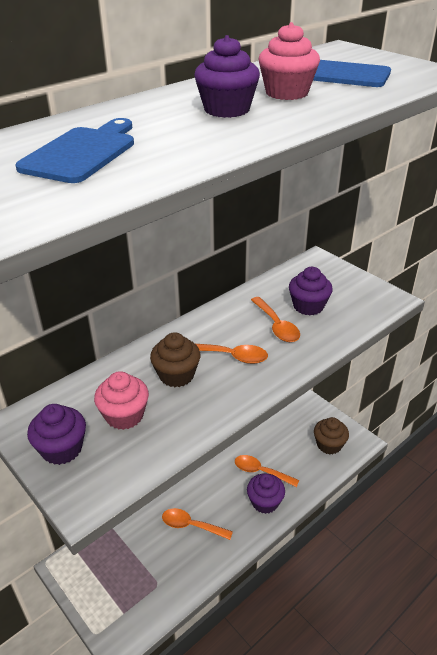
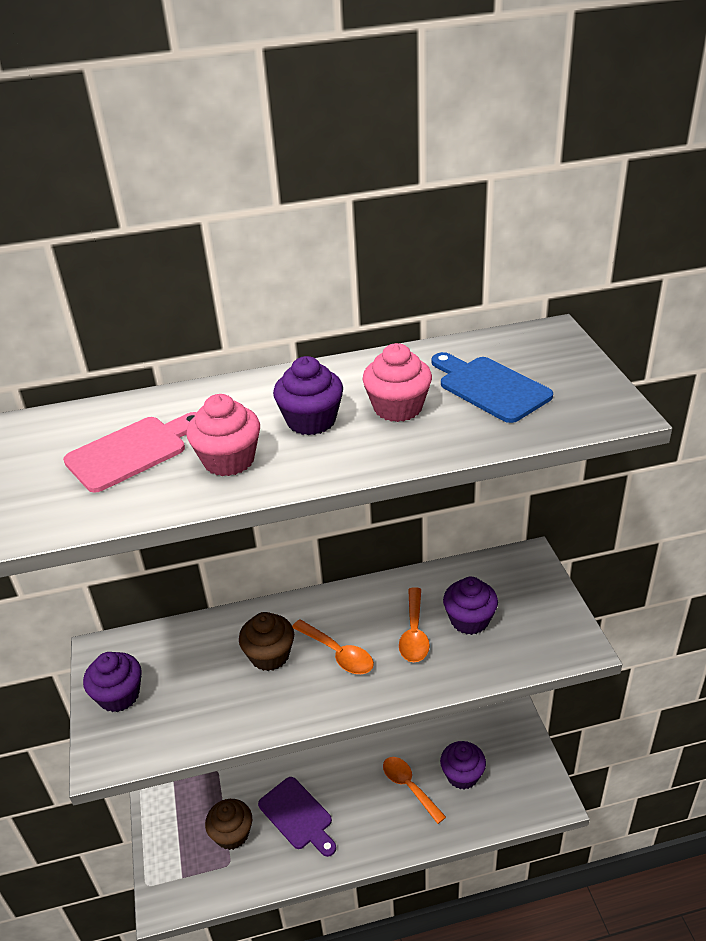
camera: 30 degrees right, 0 degrees up
blue cutting board [15,118,134,183] -> pink cutting board [63,412,197,493]
pink cupcake [94,371,149,430] -> pink cupcake moved to [186,394,260,476]
orange spoon [162,508,233,540] -> purple cutting board [258,777,336,857]
purple cupcake [247,473,285,514] -> purple cupcake moved to [440,741,486,790]
brown cupcake [314,417,349,455] -> brown cupcake moved to [205,799,252,850]

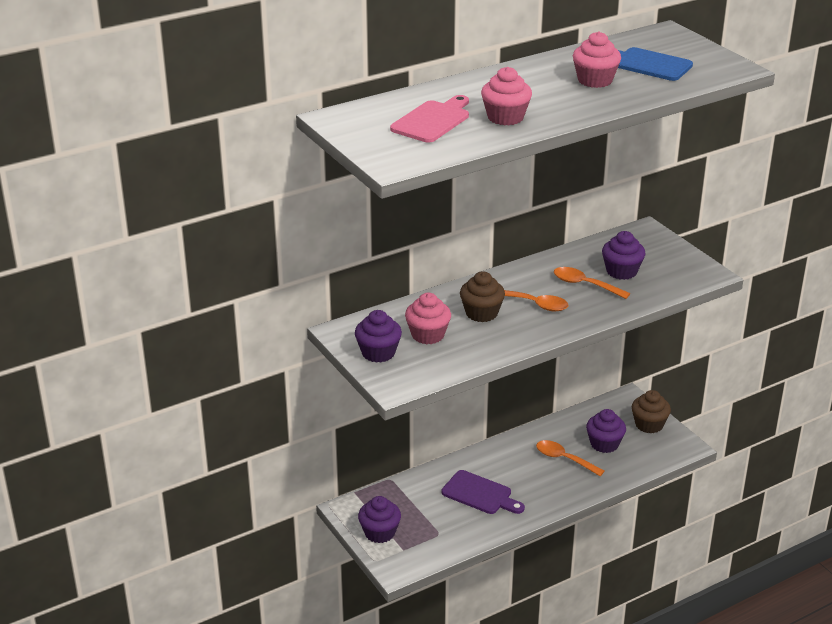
camera: 20 degrees left, 5 degrees down
brown cupcake [205,799,252,850] -> brown cupcake moved to [632,390,671,434]
purple cupcake [273,356,343,435] -> purple cupcake moved to [358,496,401,543]
orange spoon [399,587,430,662] -> orange spoon turned 135 degrees clockwise [554,267,630,299]
none -> pink cupcake [405,293,451,344]

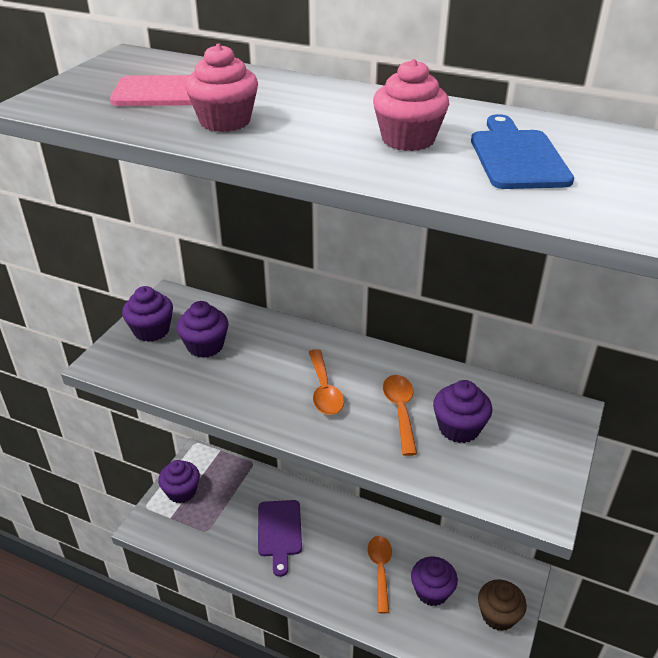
camera: 55 degrees right, 5 degrees up
pink cupcake [405,293,451,344] -> purple cupcake [177,301,228,358]
brown cupcake [460,271,505,322] -> none

